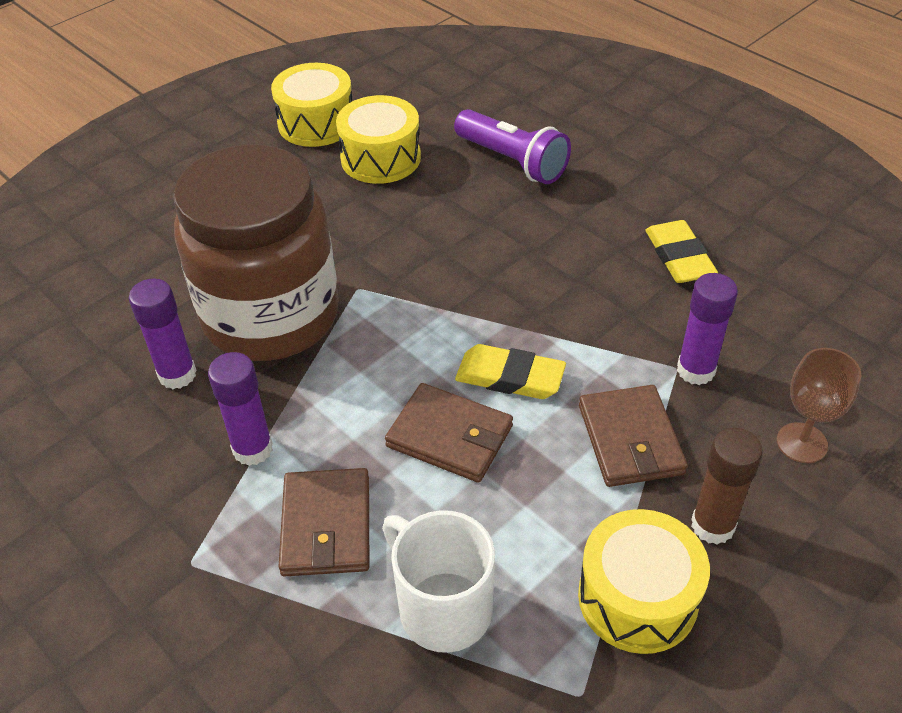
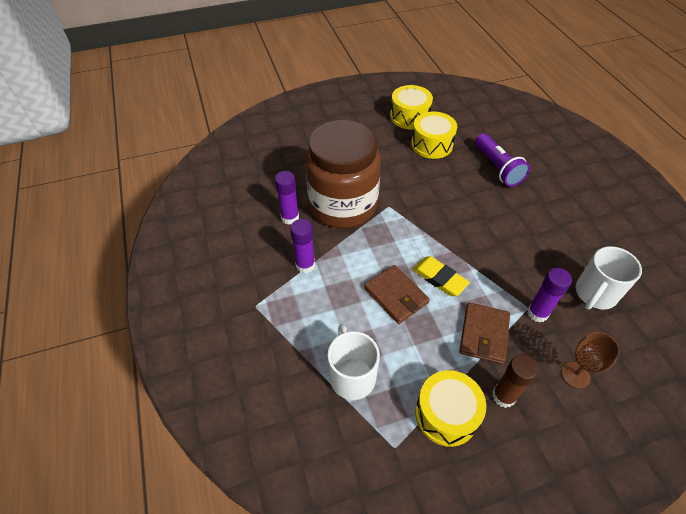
camera: 25 degrees right, 5 degrees up
brown wallet [279,468,369,577] -> none
yellow eraser [646,220,718,283] -> none
none -> white mug [576,246,642,309]

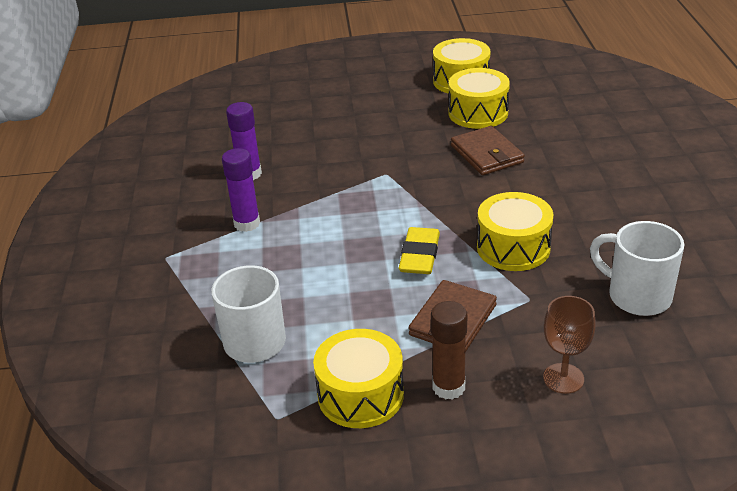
camera: 15 degrees right, 15 degrees down
brown jar [305,120,381,228] -> none
brown wallet [364,265,430,324] -> brown wallet moved to [451,126,525,175]
yellow eraser [412,256,470,296] -> yellow eraser turned 45 degrees clockwise [399,227,440,274]
purple flashlight [475,133,530,186] -> none
purple glue stick [527,268,572,322] -> none
white mug [576,246,642,309] -> white mug turned 75 degrees clockwise [590,221,685,316]
none -> yellow drum [477,192,553,271]

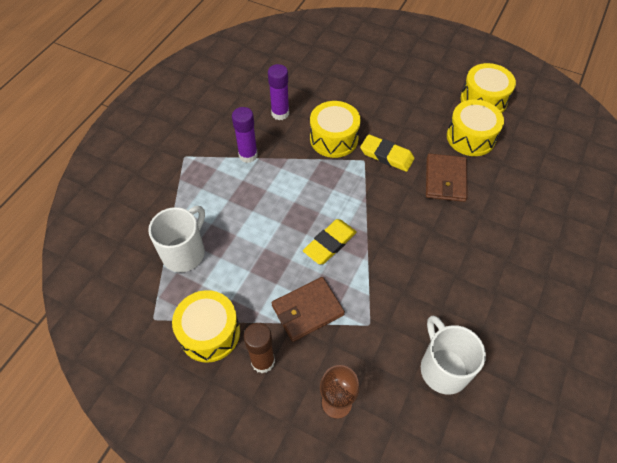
camera: 30 degrees right, 20 degrees up
yellow drum [477,192,553,271] -> yellow drum moved to [310,101,361,158]
none -> yellow eraser [360,134,414,172]

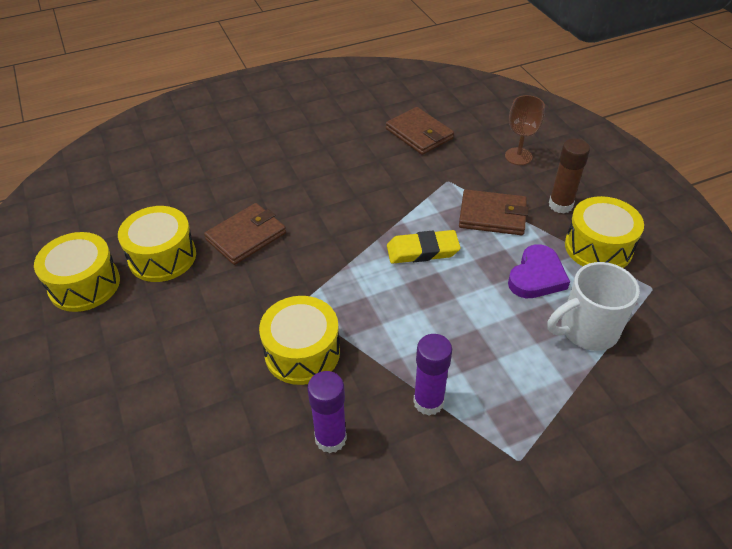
camera: 140 degrees left, 10 degrees down
yellow eraser [360,134,414,172] -> none
white mug [421,315,486,394] -> brown wallet [386,107,454,155]
none -> purple heart [508,245,570,298]

